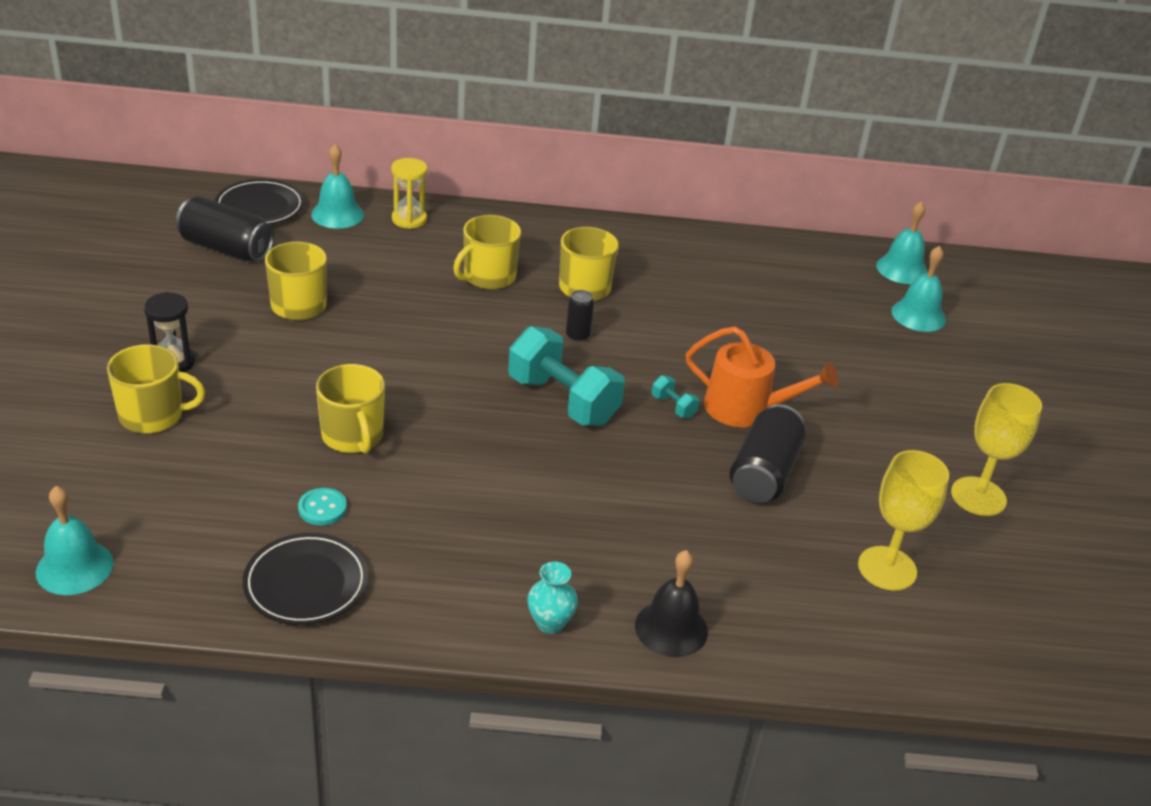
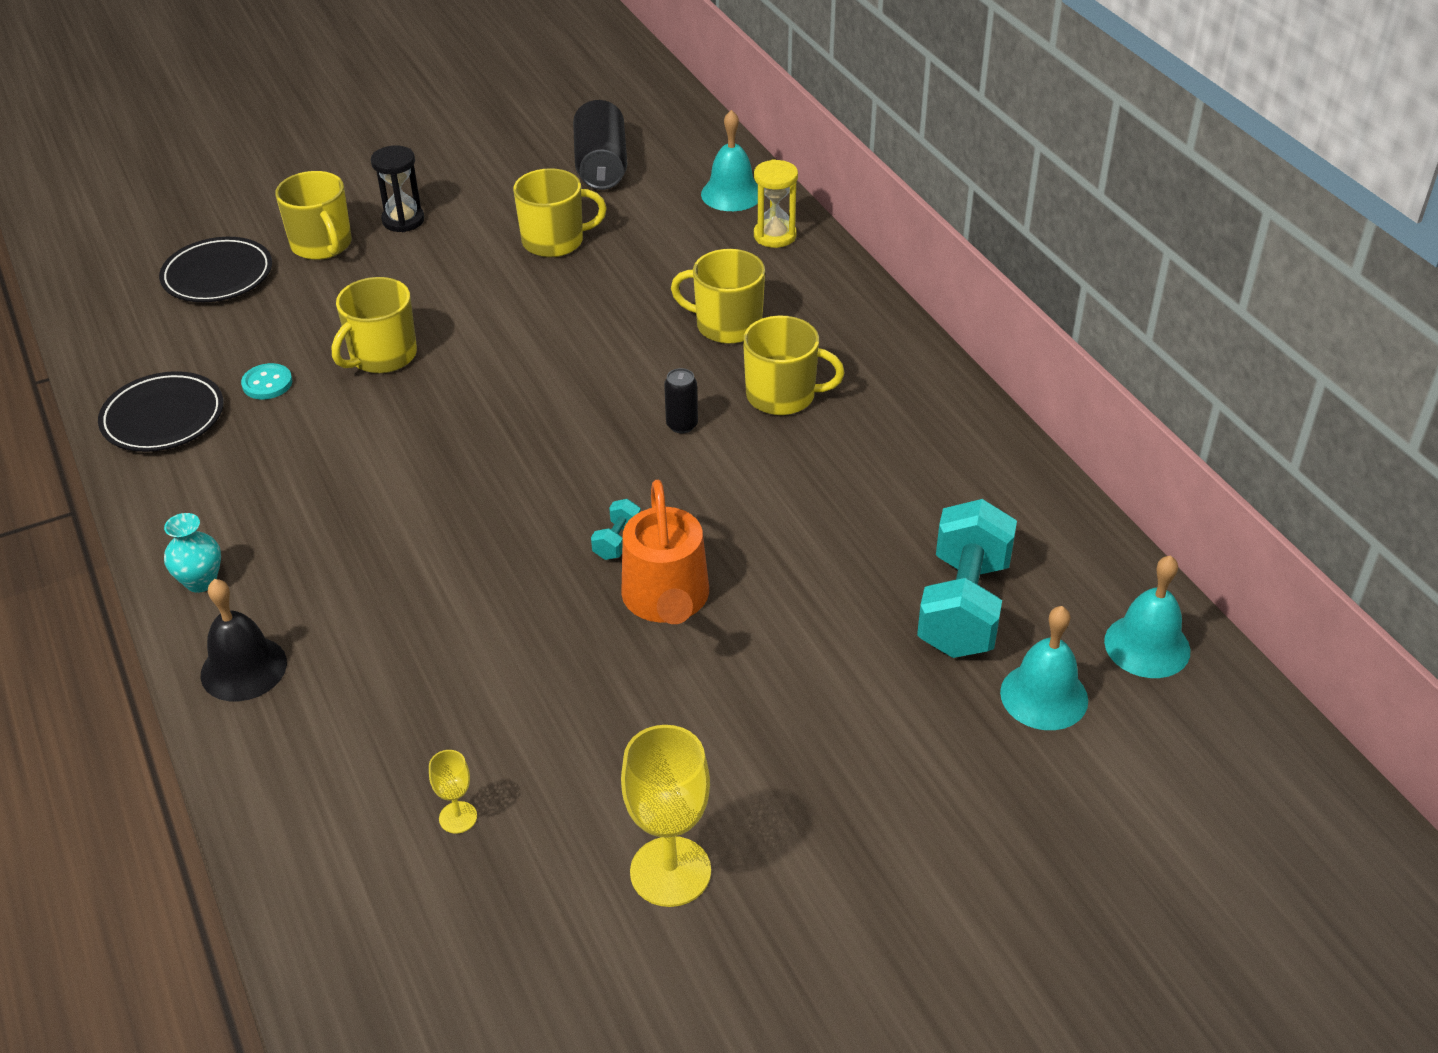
camera: 65 degrees right, 5 degrees up
turquoise bell [36,486,113,595] -> none
black plate [215,179,304,225] -> black plate moved to [159,237,272,302]
turquoise dumbbell [508,326,625,426] -> turquoise dumbbell moved to [917,499,1017,658]
black can [730,404,806,503] -> none
yellow goblet [858,450,949,591] -> yellow goblet [429,750,477,833], size x0.48

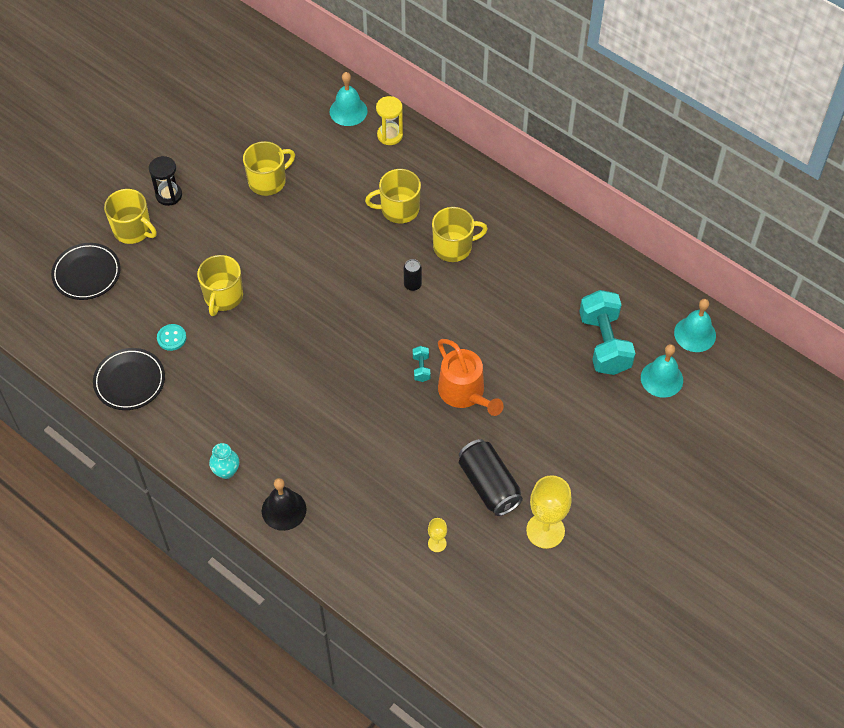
camera: 25 degrees left, 15 degrees up
black can [573,100,627,190] -> black can moved to [459,439,523,516]

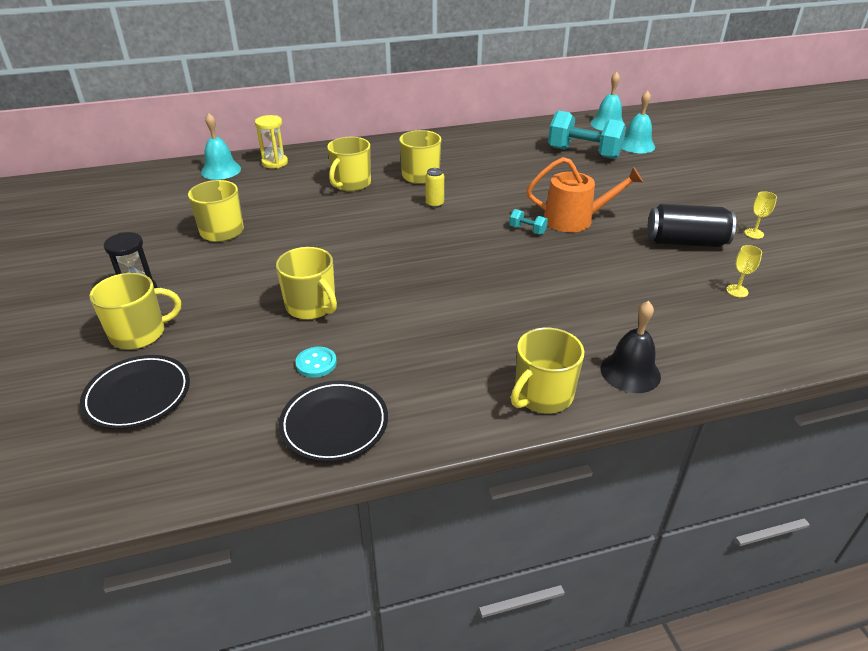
camera: 55 degrees left, 20 degrees down
turquoise vase [209,443,239,479] -> yellow mug [511,328,584,413]
black can [404,259,422,291] -> yellow can [425,168,444,208]
yellow goblet [526,475,572,549] -> yellow goblet [744,191,777,239], size x0.48

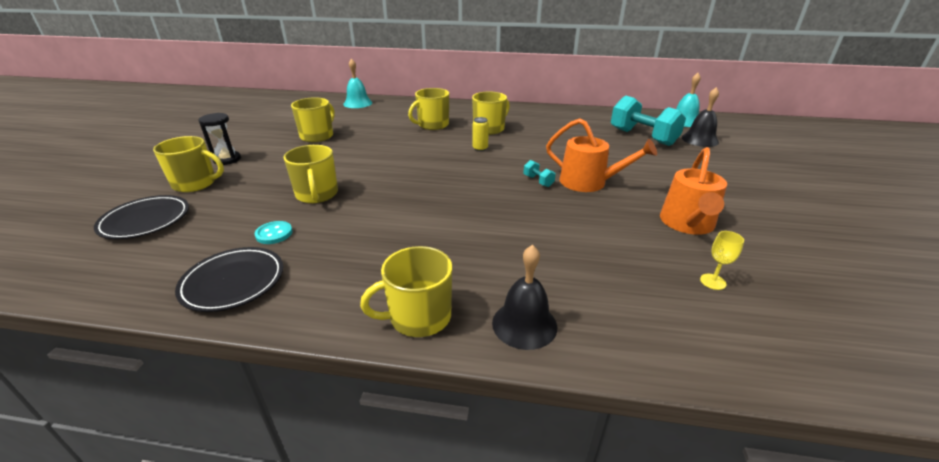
camera: 25 degrees right, 5 degrees down
yellow hourglass [255,115,288,169] -> none
turquoise bell [621,90,655,153] -> black bell [682,87,719,147]
black can [647,204,736,247] -> orange watering can [660,147,727,235]
yellow goblet [744,191,777,239] -> none

